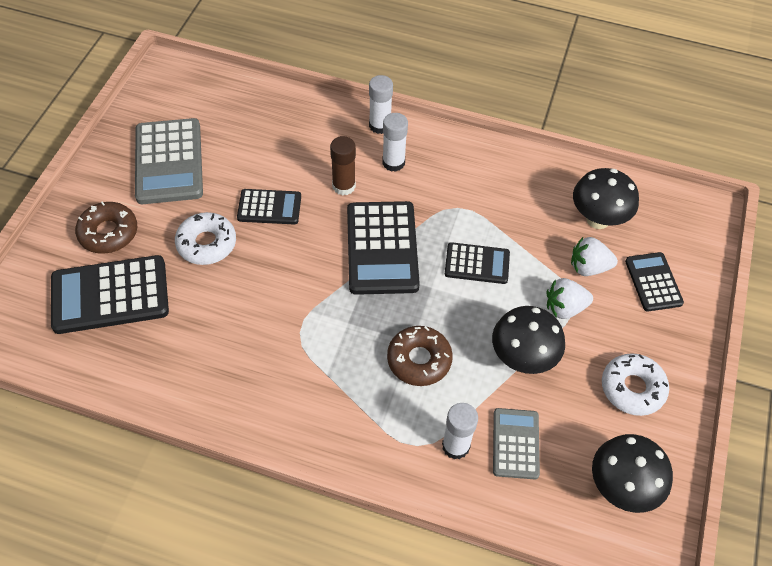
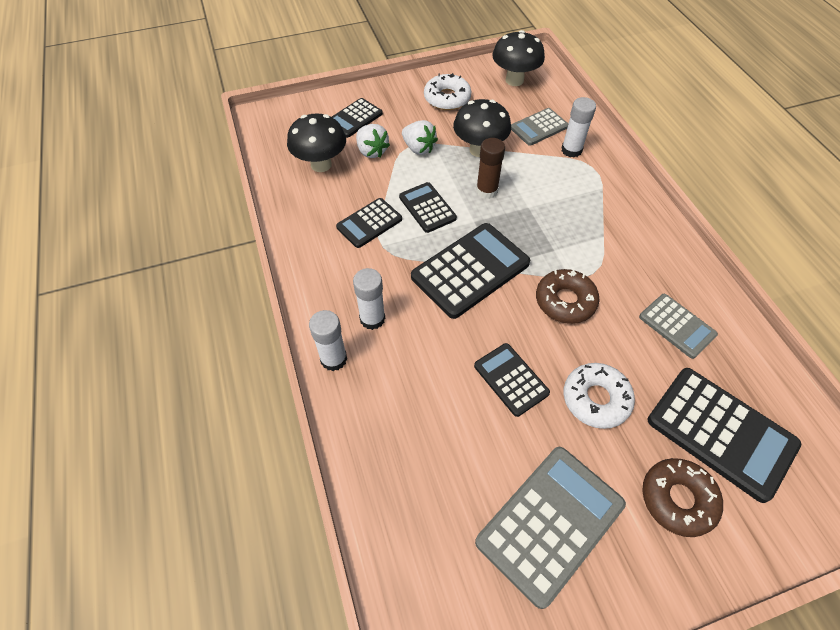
camera: 125 degrees left, 0 degrees up
brown glue stick [330,136,356,195] -> brown glue stick moved to [476,138,505,199]
brown donut [387,326,453,386] -> brown donut moved to [536,269,599,324]
none -> black calculator [336,198,402,248]
none -> grey calculator [639,294,718,359]

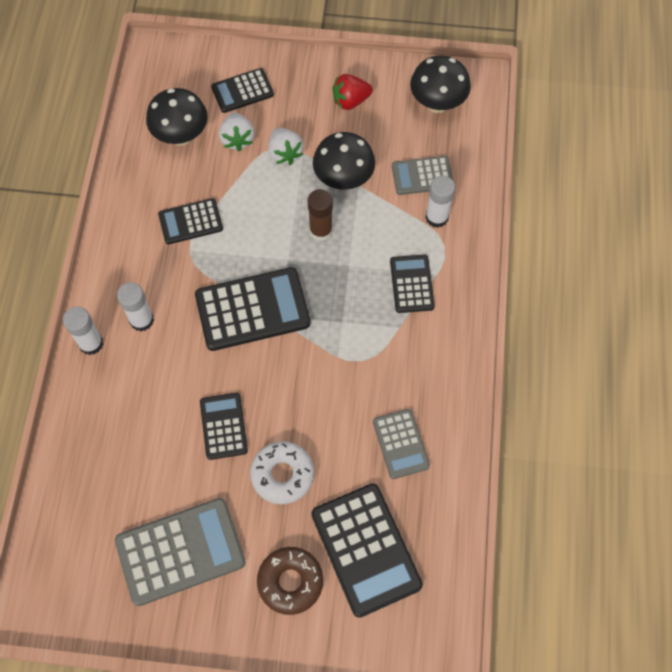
camera: 25 degrees right, 10 degrees up
black calculator [399,182,457,233] -> black calculator moved to [390,255,435,313]
white donut [424,73,471,110] -> red strawberry [332,74,373,110]
brown donut [536,269,599,324] -> none

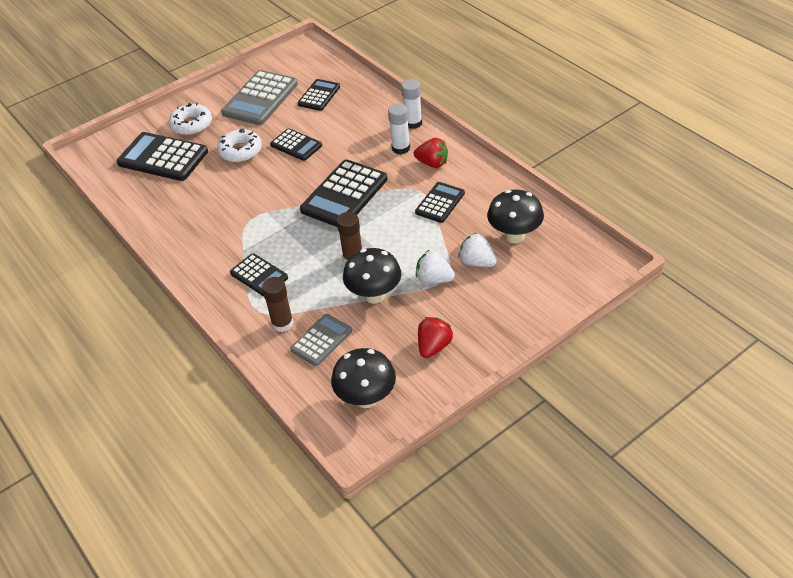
camera: 140 degrees right, 20 degrees down
black calculator [211,68,274,113] -> black calculator moved to [297,79,340,111]
brown donut [257,547,323,615] -> white donut [169,103,212,135]
grey calculator [373,409,430,479] -> none
white glue stick [425,176,455,228] -> brown glue stick [262,277,294,332]
none -> red strawberry [414,138,448,168]

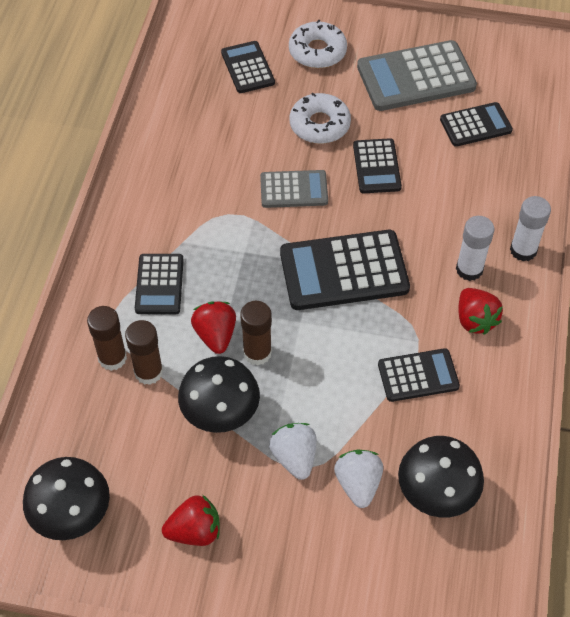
camera: 45 degrees right, 10 degrees up
black calculator [117,132,208,181] -> black calculator [221,41,275,93], size x0.58
grey calculator [290,314,352,366] -> grey calculator moved to [260,170,328,208]
none -> brown glue stick [125,320,163,385]
none -> red strawberry [191,302,236,354]

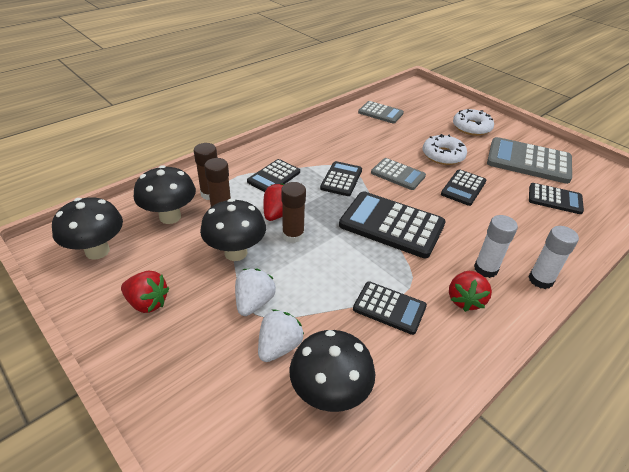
camera: 35 degrees right, 15 degrees down
black calculator [221,41,275,93] -> black calculator moved to [320,161,362,196]
none -> black mushroom [134,165,196,224]
none -> grey calculator [358,101,404,124]

